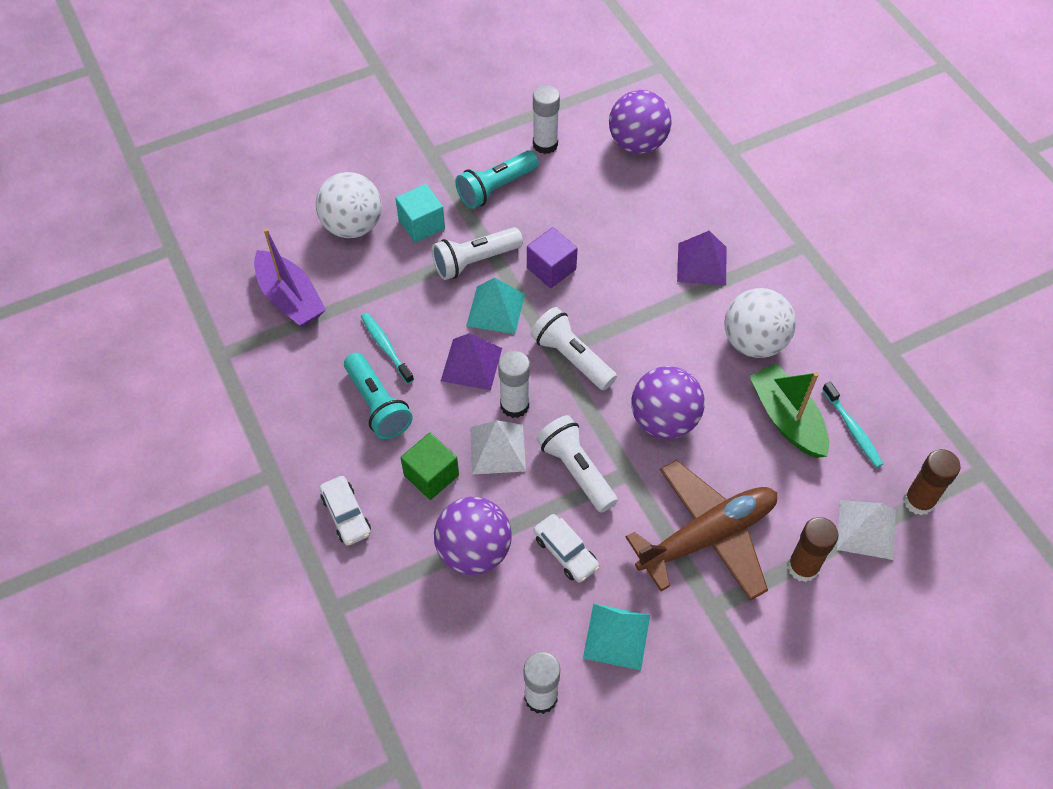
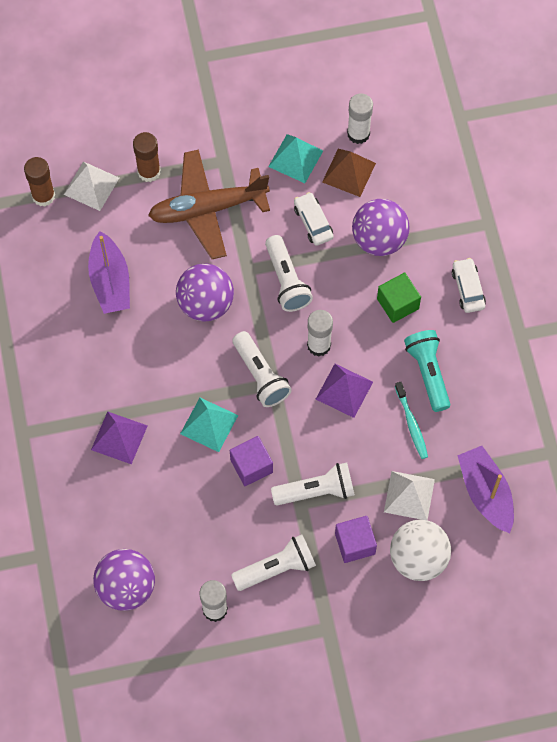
camera: 165 degrees left, 10 degrees up
turquoise cube [395,184,445,243] -> purple cube [335,516,377,563]
turquoise flashlight [455,150,539,209] -> white flashlight [231,534,316,591]
turquoise pyramid [466,277,525,334] -> turquoise pyramid moved to [180,398,238,452]
white pyramid [470,420,526,475] -> white pyramid moved to [384,471,435,520]
white ball [724,288,796,358] -> none
green boat [749,364,829,458] -> purple boat [88,231,130,314]
turquoise toothbrush [822,382,883,468] -> none
none -> brown pyramid [322,149,376,197]

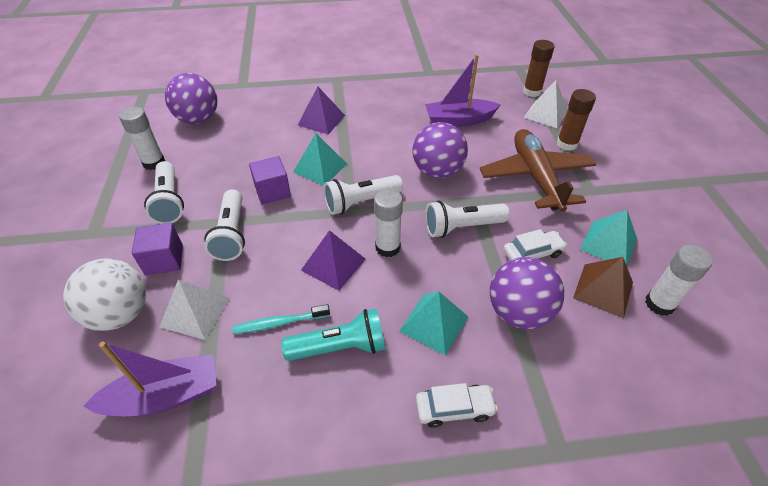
camera: 95 degrees right, 20 degrees down
green cube [377,273,421,323] -> turquoise pyramid [399,291,468,356]

